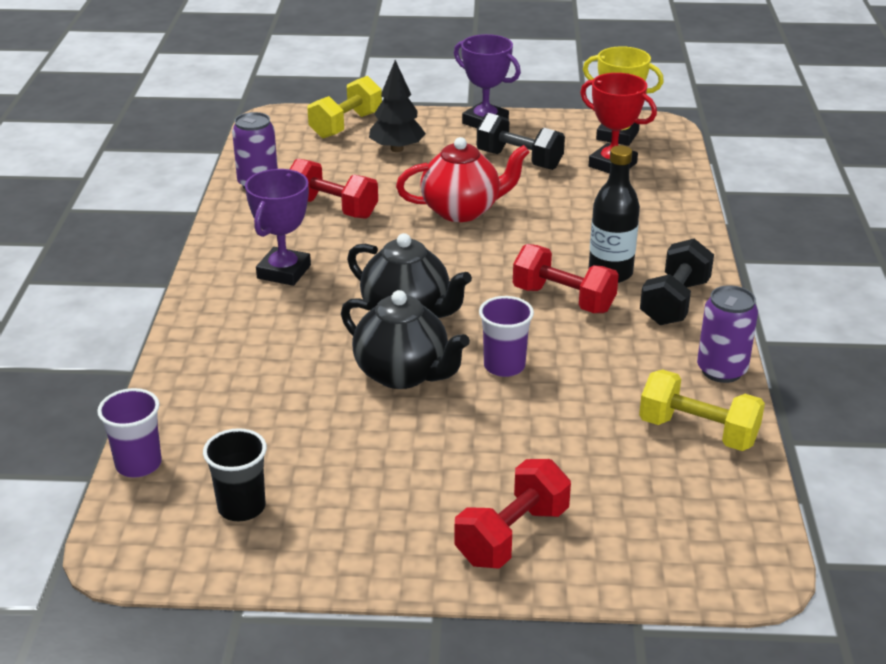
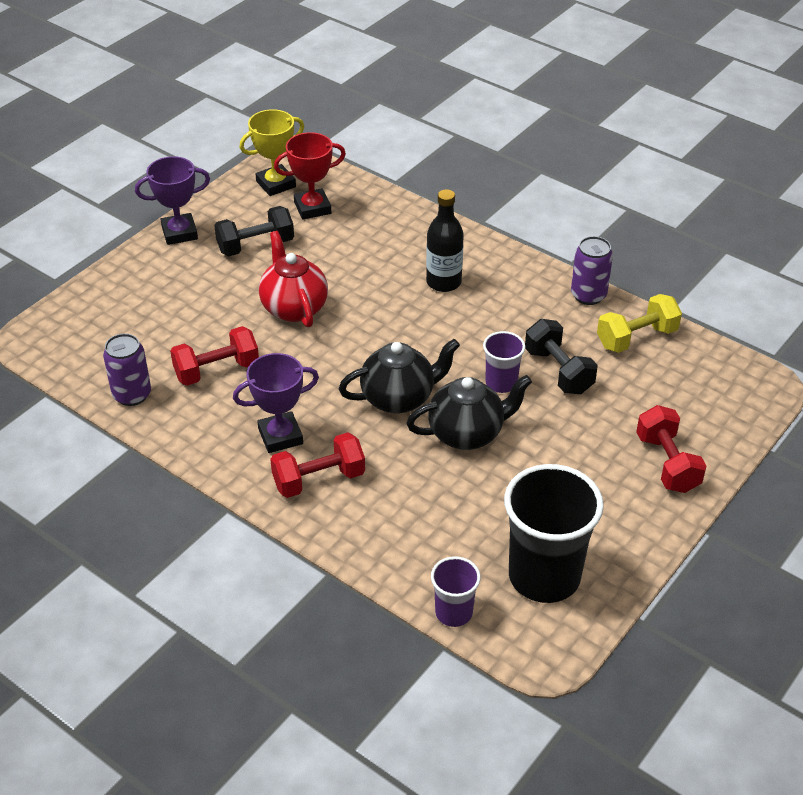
camera: 55 degrees left, 10 degrees up
black cup [203,428,267,521] -> black cup [504,464,604,603], size x1.97
purple trophy [245,169,311,286] -> purple trophy turned 75 degrees counterclockwise [233,353,319,453]
yellow dumbbell [308,76,382,138] -> none
black tree [369,60,426,152] -> none
red teapot [396,137,530,222] -> red teapot turned 45 degrees counterclockwise [259,231,328,327]
red dumbbell [513,244,619,313] -> red dumbbell moved to [270,433,365,498]
black dumbbell [640,238,714,325] -> black dumbbell moved to [525,319,598,394]

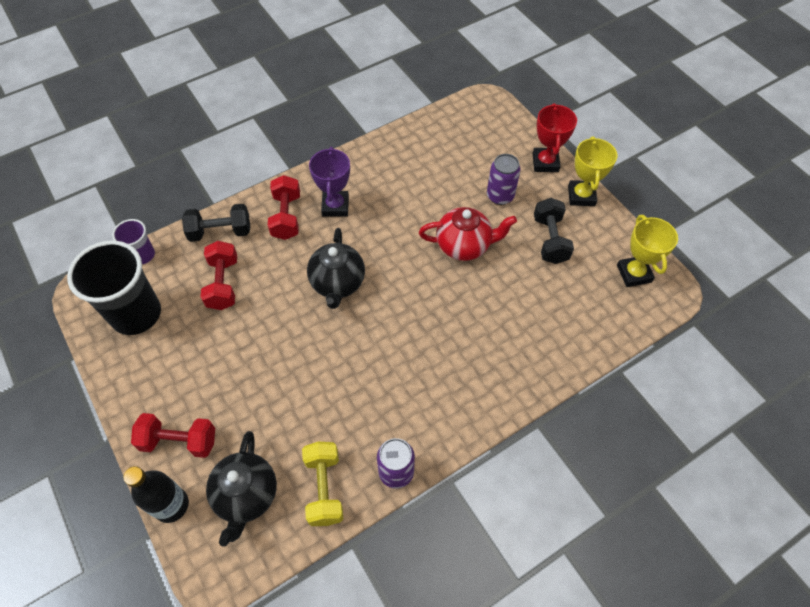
camera: 110 degrees right, 15 degrees up
purple can [103,333,151,406] -> purple can moved to [487,154,521,205]
purple trophy [135,156,210,245] -> yellow trophy [568,136,617,206]
red dumbbell [170,326,259,386] -> red dumbbell moved to [201,241,237,310]
red trophy [274,132,346,220] -> red trophy moved to [533,103,577,172]
black teapot [406,375,532,450] -> black teapot moved to [206,431,277,546]
black bottle [426,189,464,292] -> black bottle moved to [123,466,189,523]
purple cup [483,331,525,393] -> none
black dumbbell [525,319,598,394] -> black dumbbell moved to [182,204,250,242]

